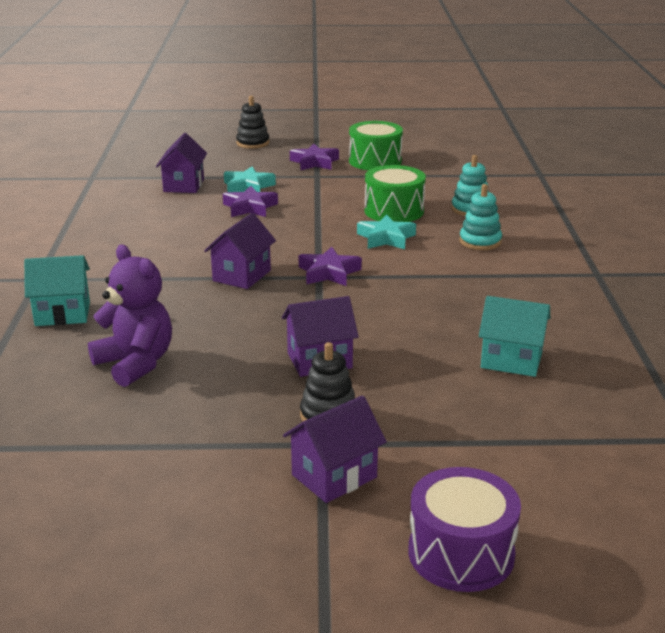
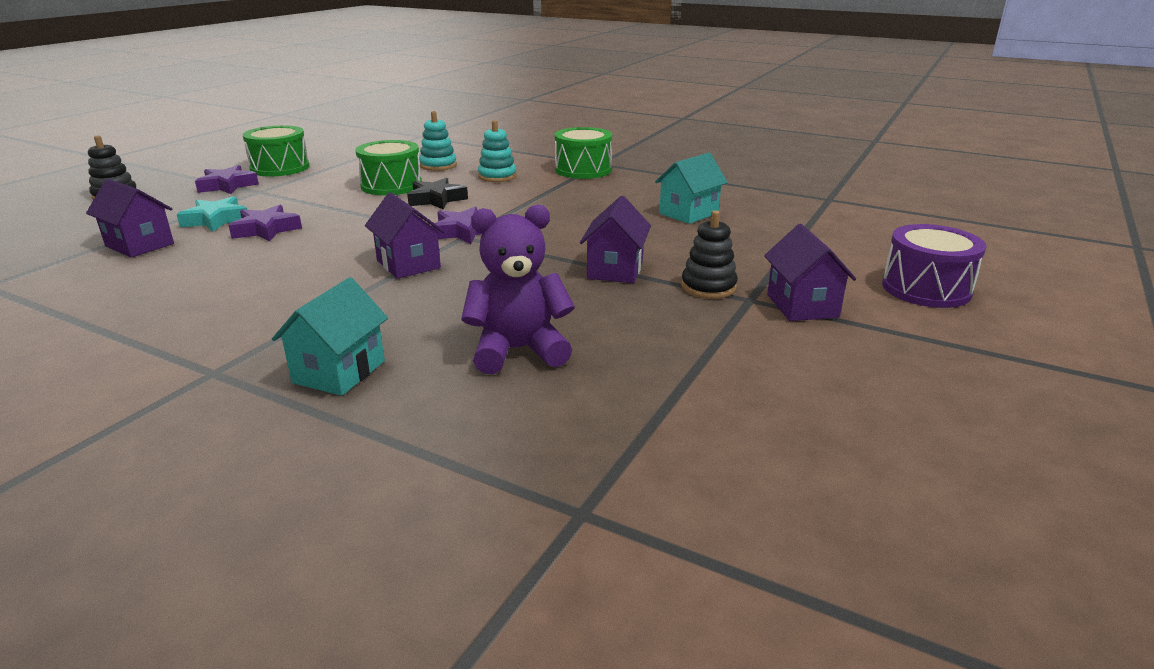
camera: 60 degrees left, 0 degrees up
turquoise star [357,214,416,249] -> black star [407,178,468,210]
none -> green drum [555,127,612,179]

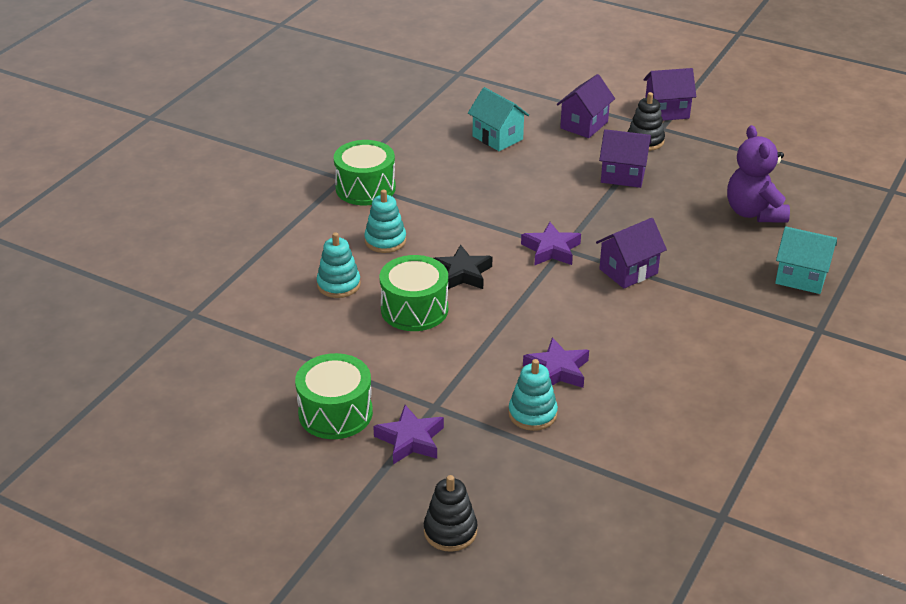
camera: 90 degrees left, 10 degrees up
purple house [86,179,174,258] -> purple house moved to [557,74,615,138]
turquoise star [177,196,247,232] -> turquoise stacking toy [508,359,558,431]
purple drum [882,224,986,308] -> none

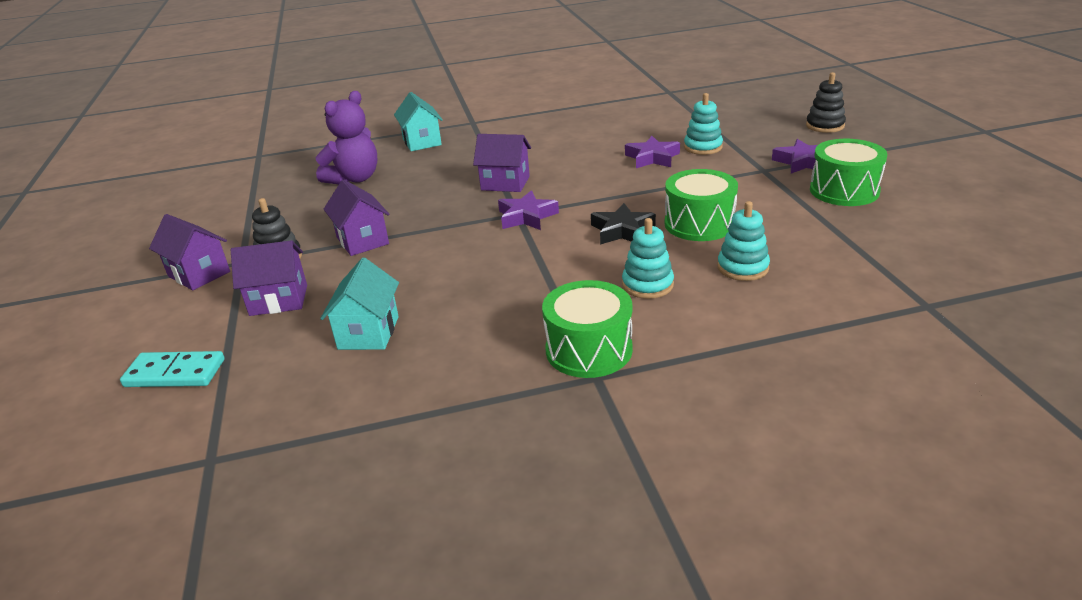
camera: 130 degrees left, 5 degrees down
none -> turquoise domino [120,351,225,387]

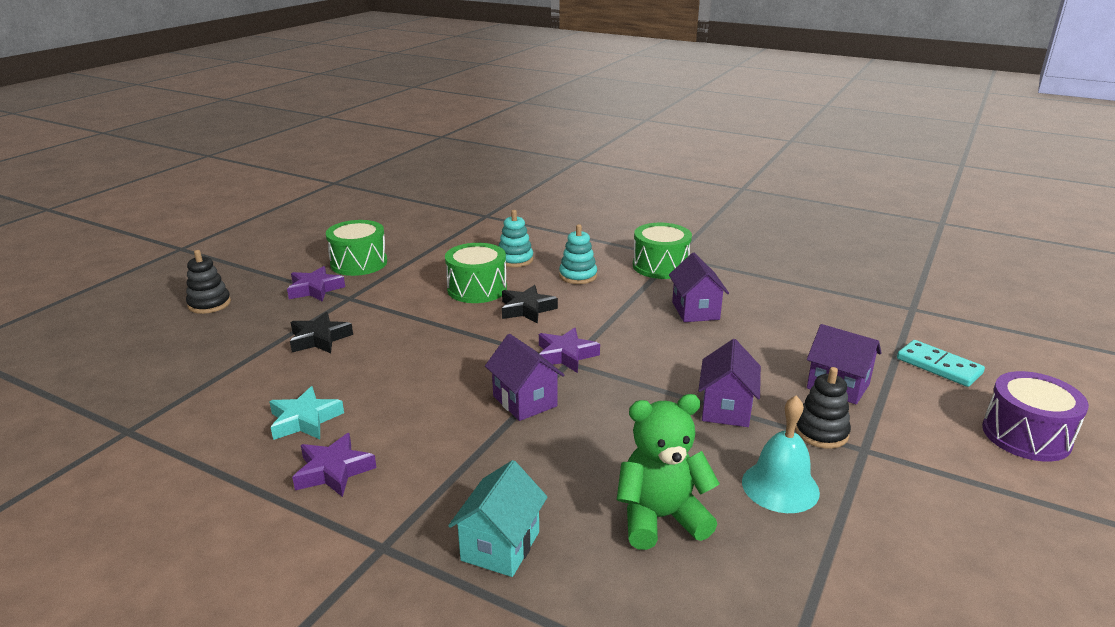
camera: 140 degrees left, 5 degrees down
purple house [149,214,230,291] -> purple house moved to [669,253,729,322]
purple teddy bear [316,91,378,184] -> green teddy bear [617,394,720,550]
turquoise house [320,257,399,350] -> none
purple star [625,136,680,168] -> purple star moved to [292,433,377,497]
turquoise stacking toy [684,93,723,155] -> black star [290,312,353,353]
none -> turquoise star [269,386,344,440]
none -> turquoise bell [742,395,820,513]
none -> purple drum [982,371,1089,462]

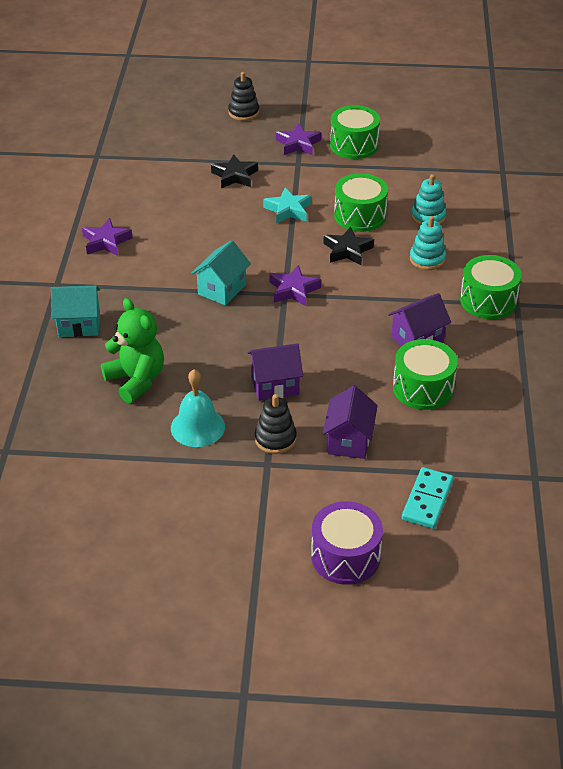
camera: 65 degrees right, 15 degrees up
turquoise star [269,386,344,440] -> turquoise star moved to [263,187,312,224]
purple house [485,334,565,421] -> turquoise house [192,240,251,305]
none -> green drum [393,339,458,410]

